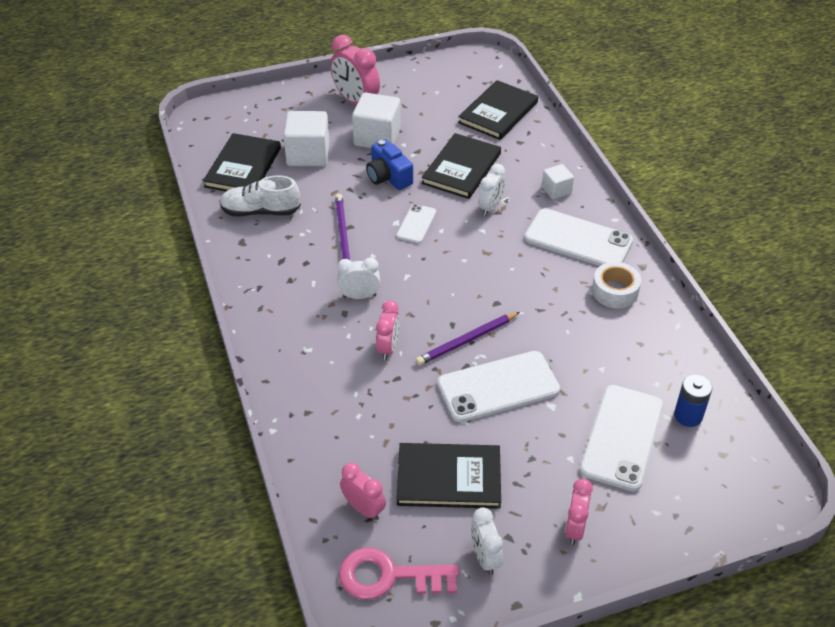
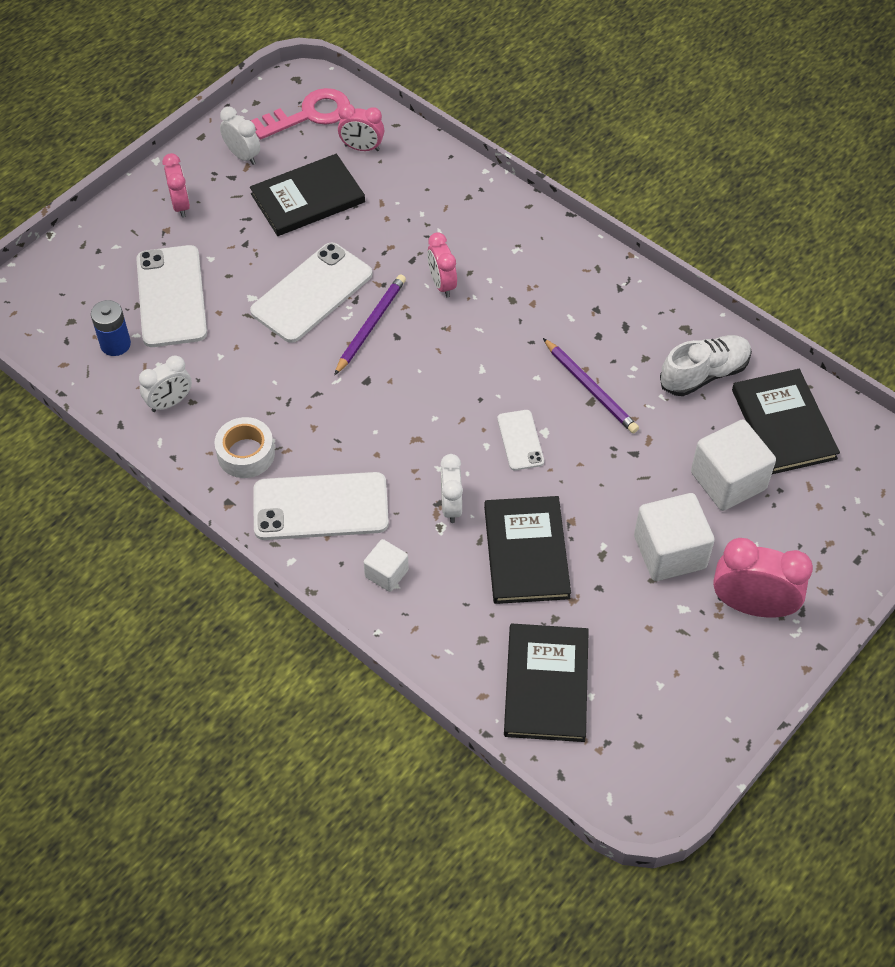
camera: 150 degrees right, 10 degrees up
white clock [337,258,380,299] -> white clock moved to [139,355,192,412]
blue camera [366,139,413,190] -> none

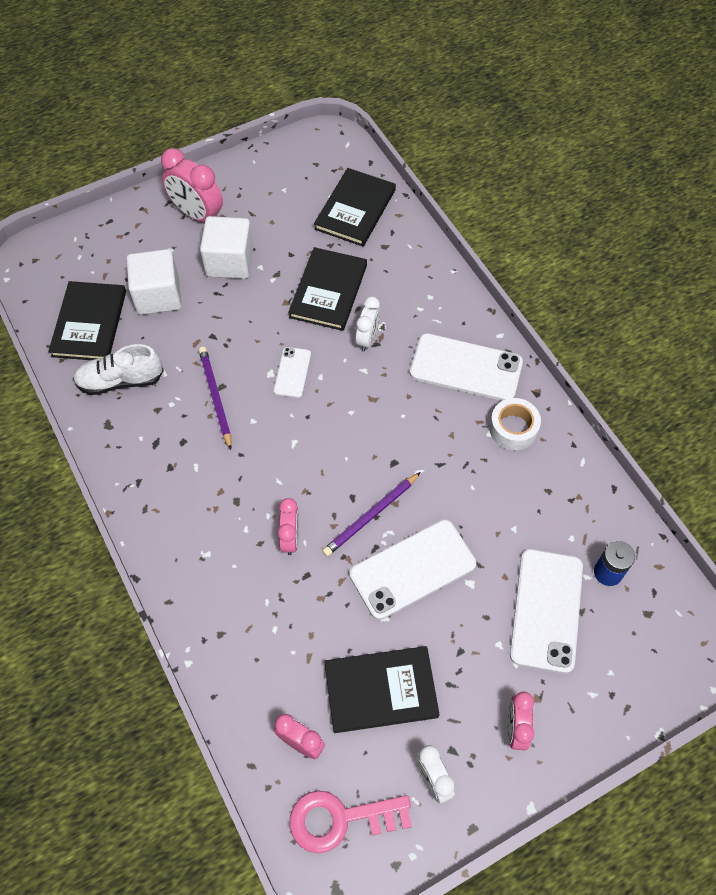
camera: 160 degrees left, 5 degrees up
white clock [139,355,192,412] -> none
white cube [364,539,409,592] -> none

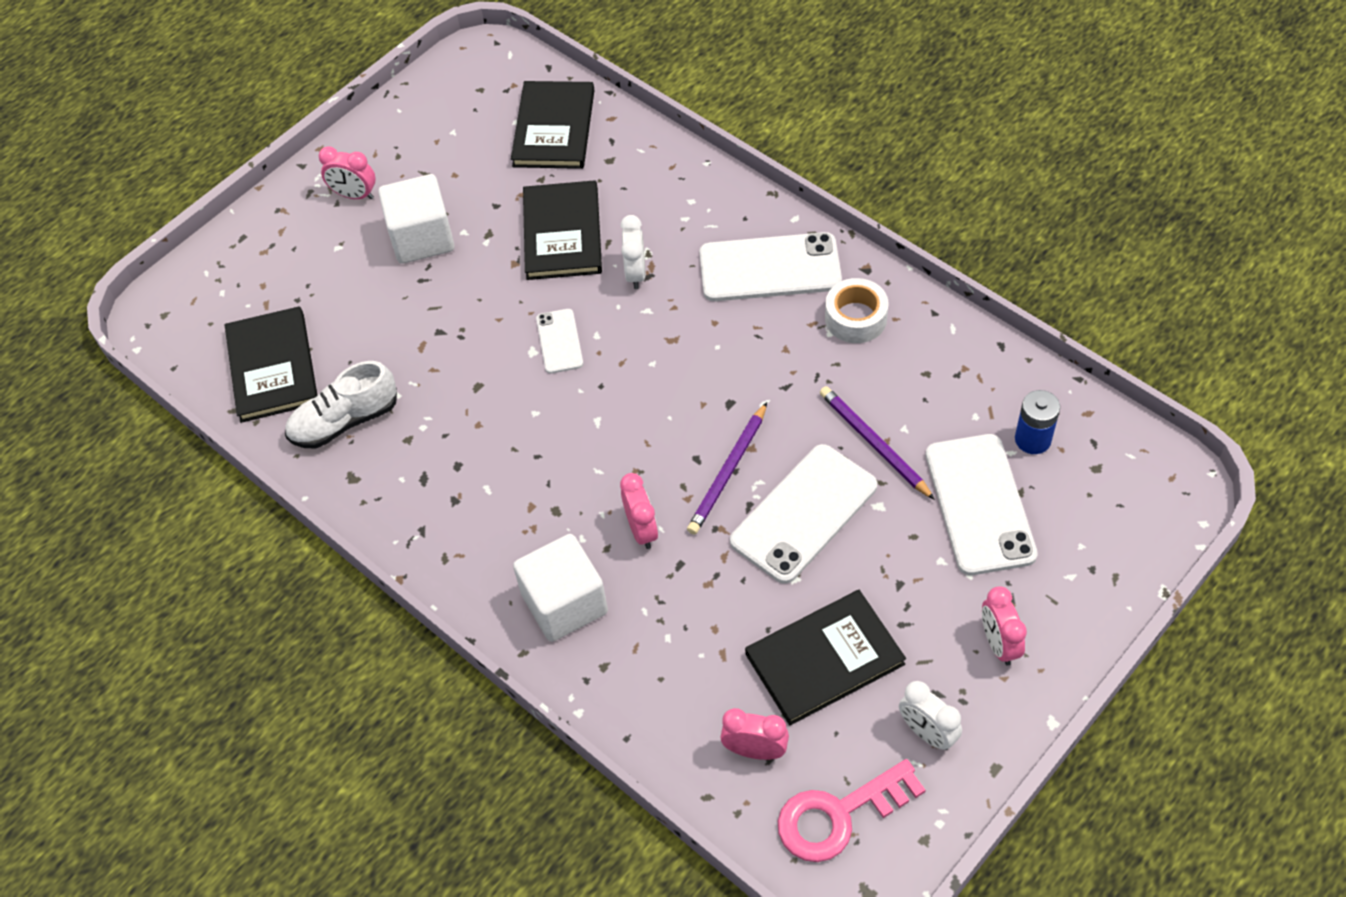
camera: 15 degrees left, 5 degrees down
white cube [126,249,182,315] -> white cube moved to [513,534,608,642]
pink clock [161,148,223,222] -> pink clock [319,146,376,199], size x0.62
purple pencil [199,347,232,450] -> purple pencil moved to [820,386,935,500]

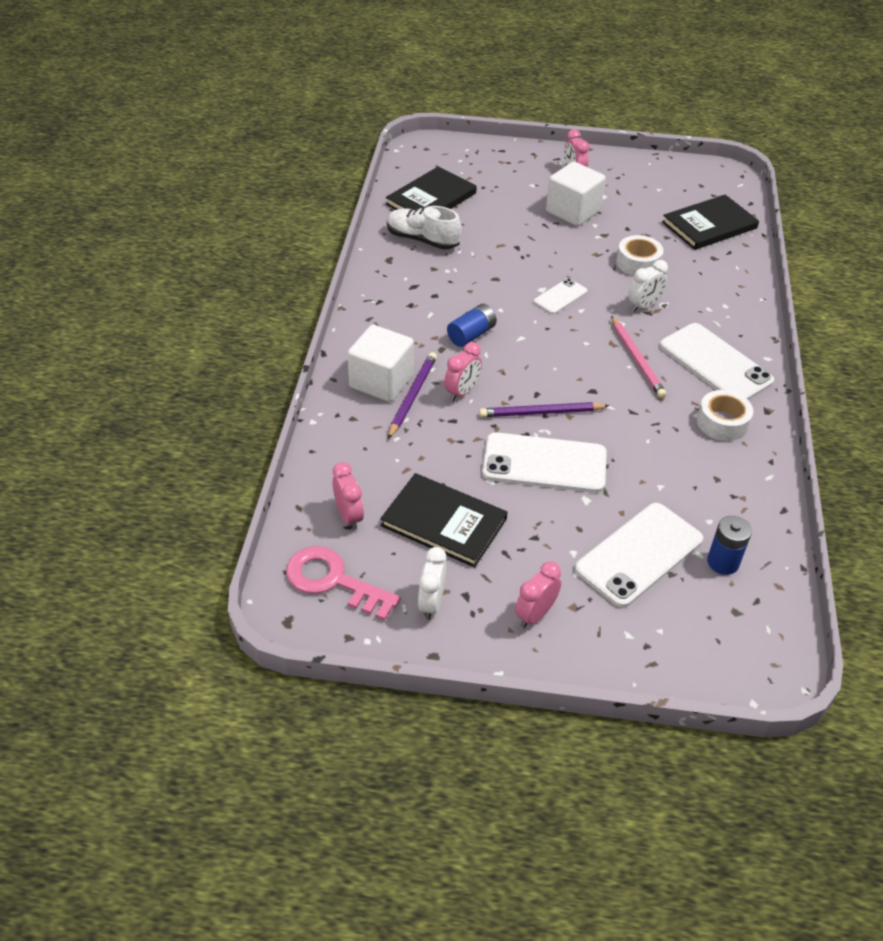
camera: 50 degrees right, 10 degrees down
black book [523,180,602,280] -> white tape [616,235,663,276]
purple pencil [820,386,935,500] -> purple pencil moved to [388,352,437,439]
none -> blue battery [447,304,497,347]
none -> pink pencil [611,316,667,398]

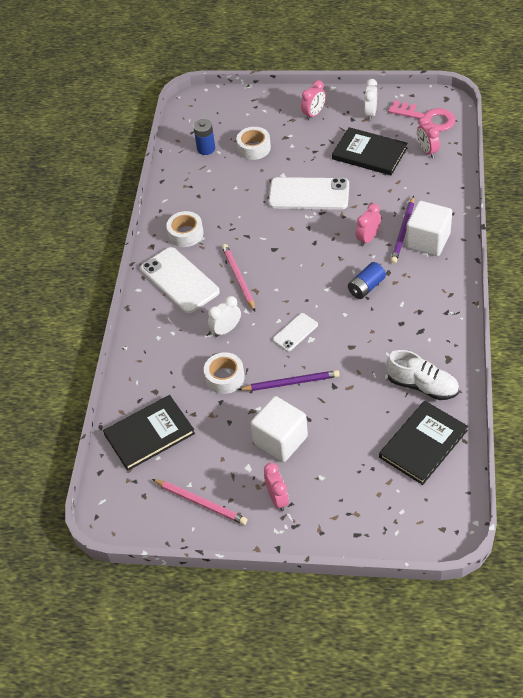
camera: 175 degrees left, 5 degrees up
purple pencil [479,402,610,417] -> purple pencil moved to [238,370,340,391]
white phone [575,503,703,608] -> white tape [236,127,271,160]
none -> pink pencil [152,479,247,525]

